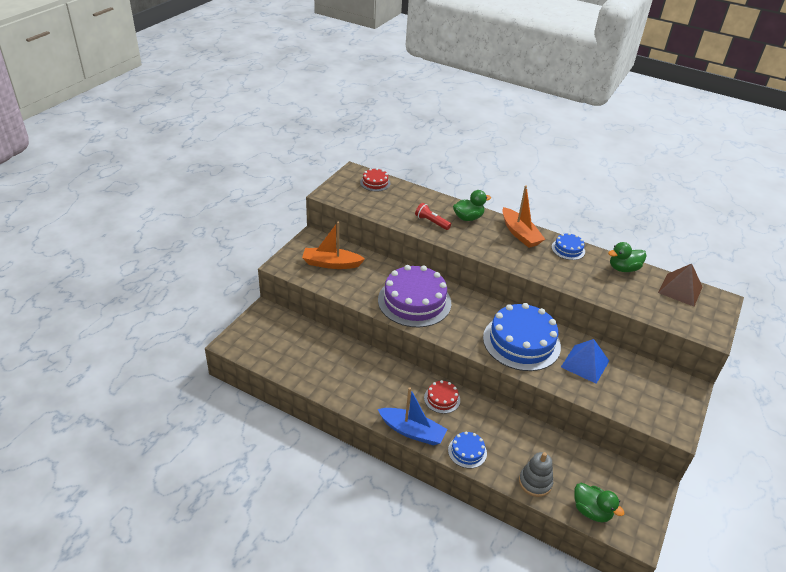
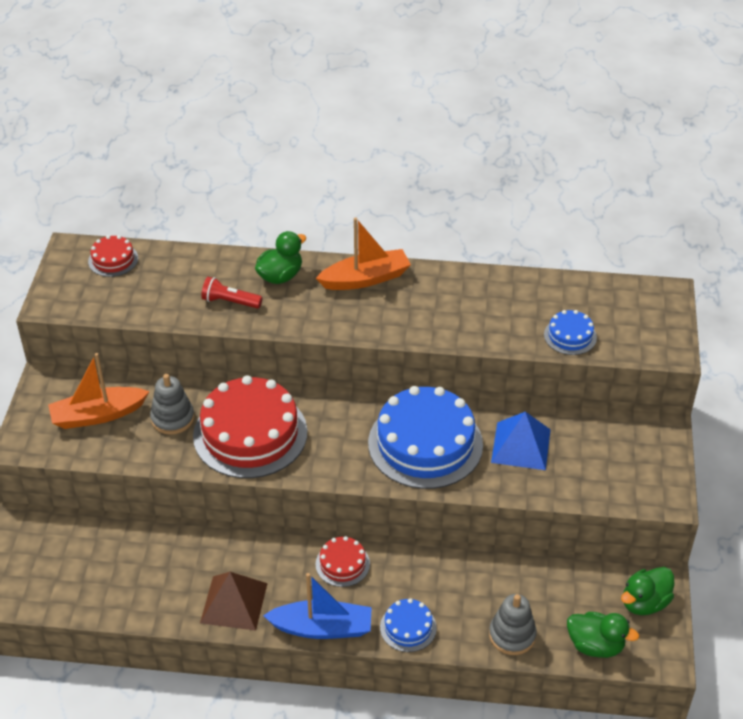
camera: 20 degrees left, 5 degrees up
purple cake [378,265,451,327] -> red cake [193,375,307,478]
orange boat [502,185,545,248] -> orange boat turned 60 degrees counterclockwise [316,218,411,290]
blue cake [552,233,585,260] -> blue cake moved to [544,310,597,355]
green duck [608,242,647,272] -> green duck moved to [621,567,674,615]
brown pyramid [658,264,702,307] -> brown pyramid moved to [200,572,268,631]
none -> grey stacking toy [150,374,194,435]

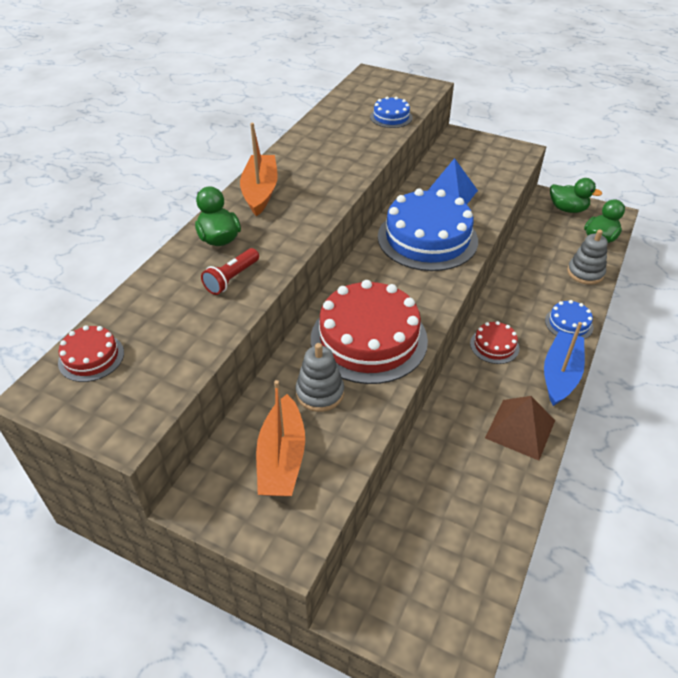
camera: 70 degrees left, 0 degrees up
green duck [621,567,674,615] -> green duck turned 45 degrees counterclockwise [550,178,602,213]

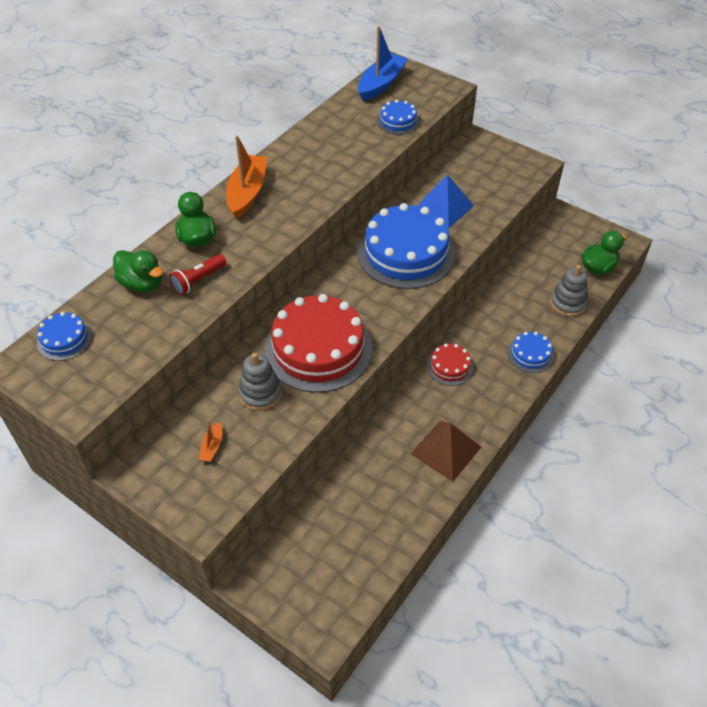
camera: 10 degrees right, 5 degrees up
red cake [58,325,124,382] -> blue cake [37,312,92,361]
orange boat [256,380,305,496] -> orange boat [199,420,222,462], size x0.45
blue boat [544,322,585,406] -> blue boat moved to [358,26,408,101]
green duck [550,178,602,213] -> green duck moved to [113,250,163,292]

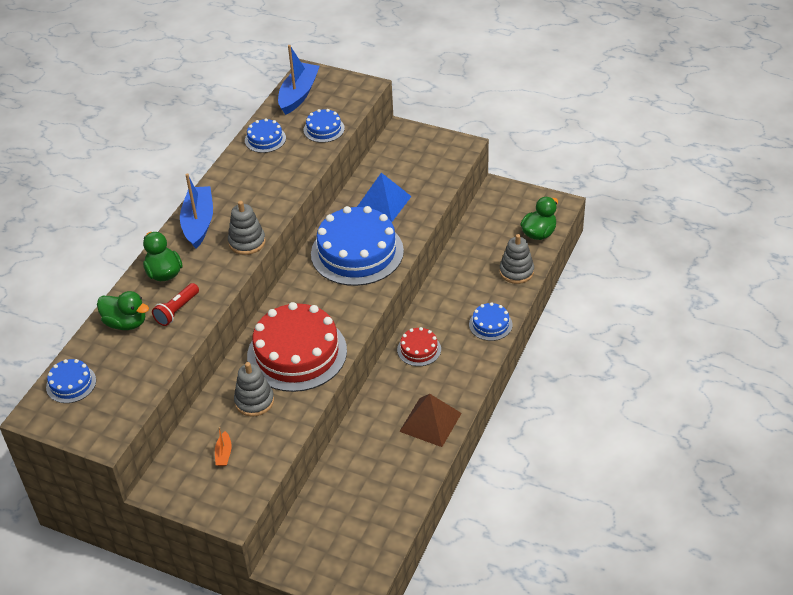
camera: 10 degrees left, 5 degrees down
orange boat [226,135,267,219] -> blue boat [180,173,213,249]
none -> grey stacking toy [228,201,266,255]
none -> blue cake [245,118,286,153]

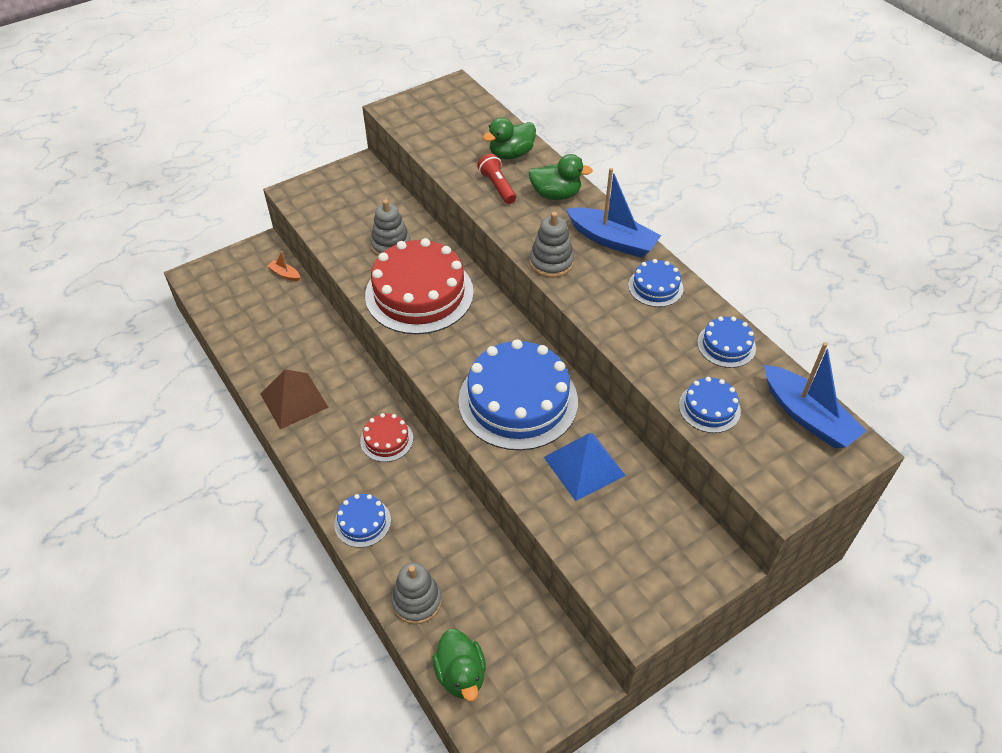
camera: 120 degrees right, 5 degrees up
blue cake [46,359,96,403] -> blue cake moved to [628,259,683,307]
orange boat [215,427,232,466] -> orange boat moved to [267,251,300,281]

